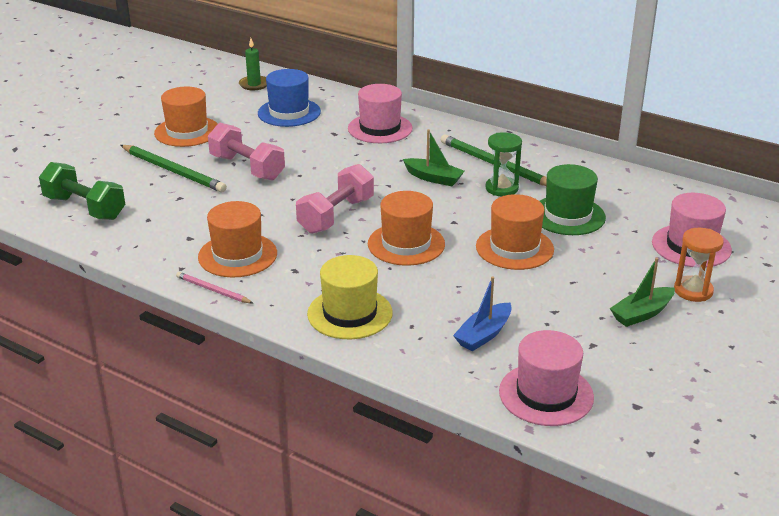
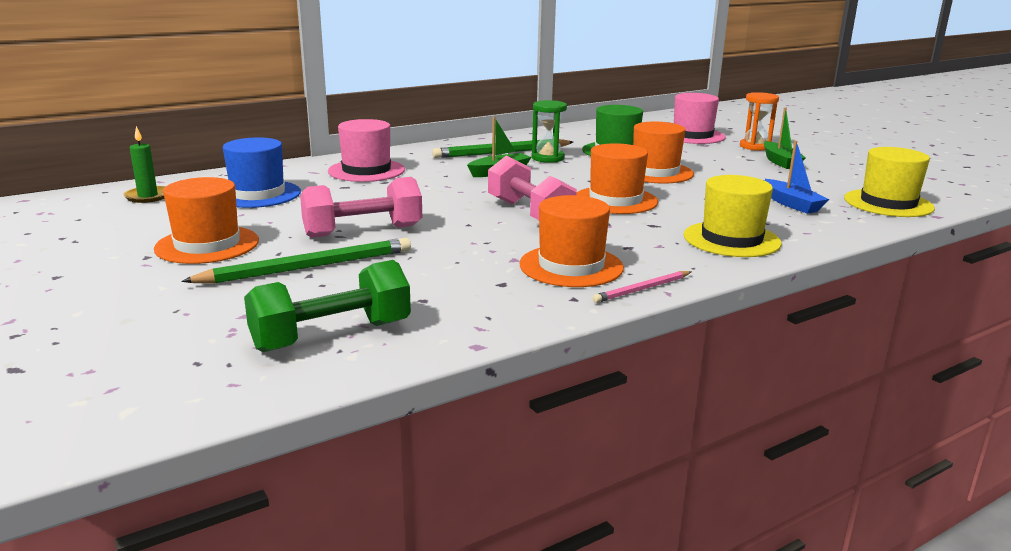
camera: 65 degrees left, 10 degrees down
pink hat [499,330,594,426] -> yellow hat [844,147,935,217]

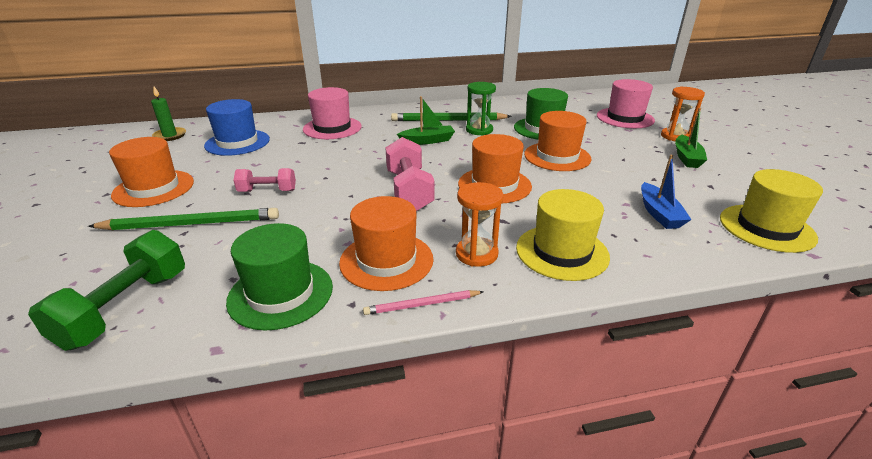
camera: 20 degrees right, 10 degrees up
green dumbbell [244,260,411,352] -> green dumbbell turned 60 degrees counterclockwise [28,230,185,351]
pink dumbbell [300,177,422,238] -> pink dumbbell [233,168,296,192], size x0.61
none -> green hat [226,223,333,331]
none -> orange hourglass [456,182,504,267]

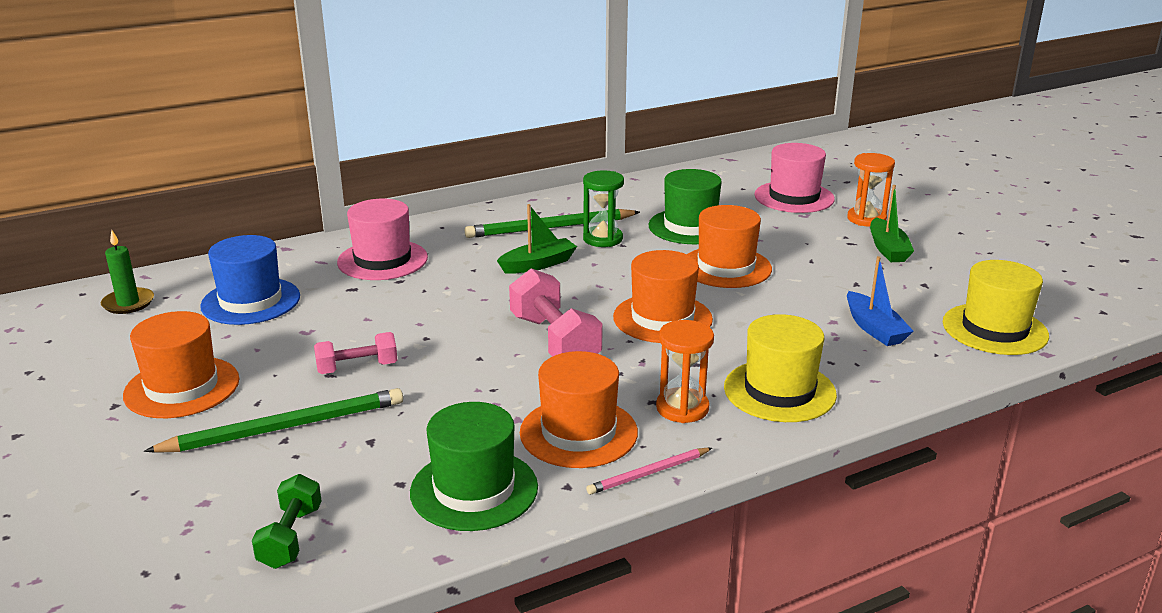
camera: 15 degrees left, 5 degrees down
green dumbbell [28,230,185,351] -> green dumbbell [252,474,322,569], size x0.61

